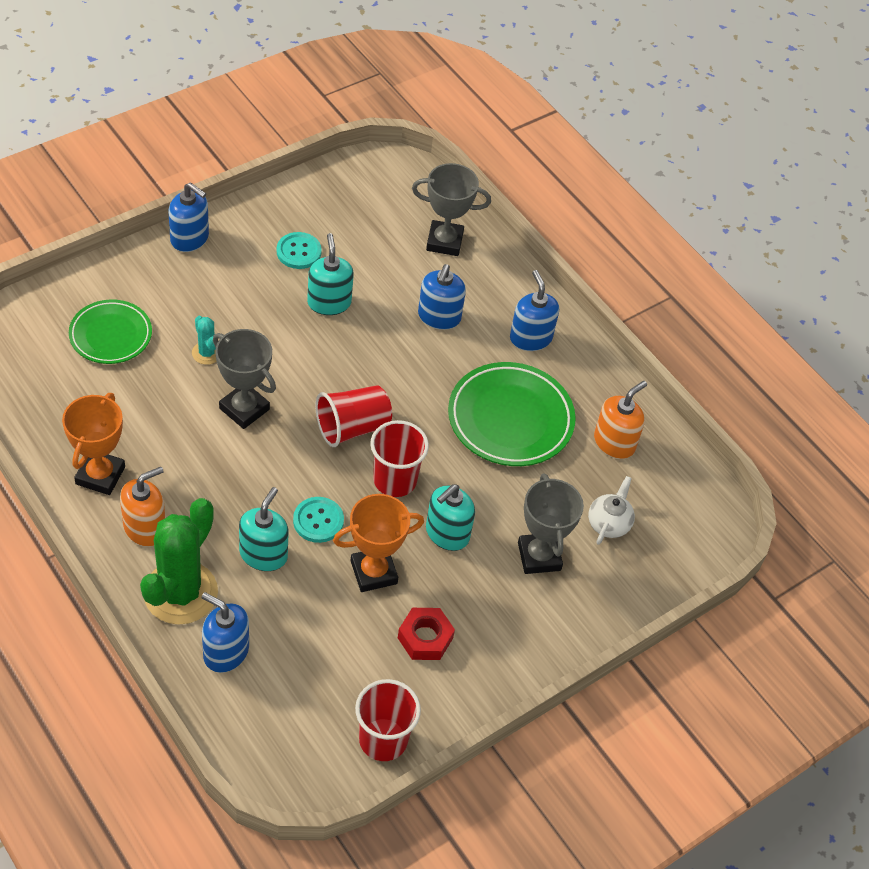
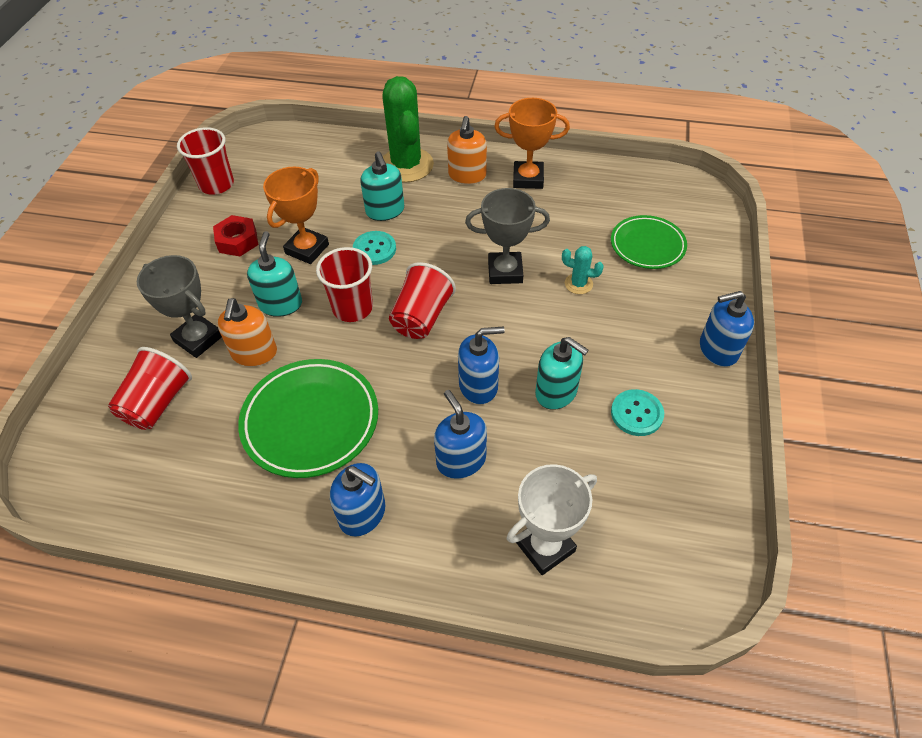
camera: 145 degrees right, 0 degrees up
orange trophy [62,393,125,495] -> orange trophy turned 60 degrees counterclockwise [494,98,570,189]
blue soap dispenser [201,592,249,673] -> blue soap dispenser moved to [458,327,505,404]
grey trophy [412,163,491,256] -> white trophy [507,464,597,575]
white teapot [588,476,635,545] -> red cup [108,347,192,430]
orange soap dispenser [594,381,647,459] -> orange soap dispenser moved to [217,298,277,367]

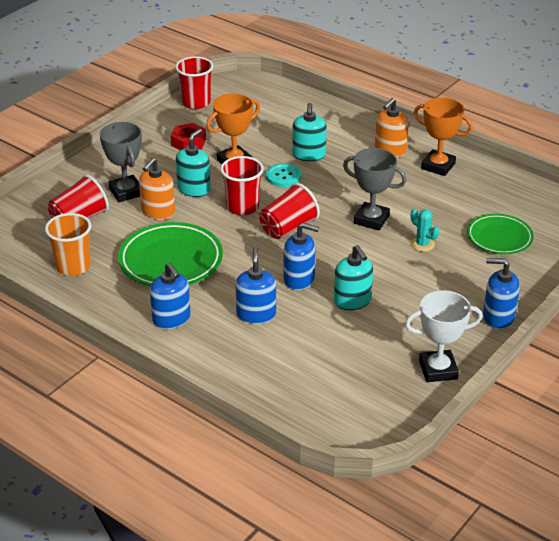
camera: 25 degrees right, 15 degrees down
green cactus [382,76,434,183] -> none
white trophy [507,464,597,575] -> white trophy moved to [405,290,483,382]
turquoise button [611,389,664,436] -> none
none -> orange cup [45,213,91,276]

